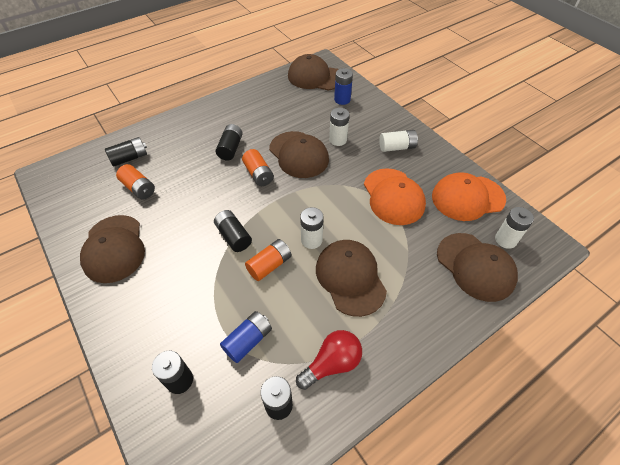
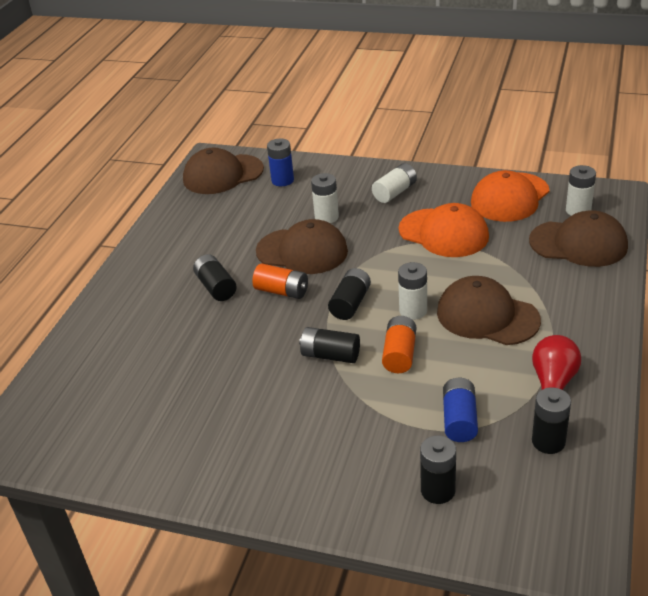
camera: 35 degrees left, 15 degrees down
brown cap [80,215,145,283] -> none
black battery [105,137,147,167] -> black battery moved to [328,268,371,320]
orange battery [116,164,155,199] -> none

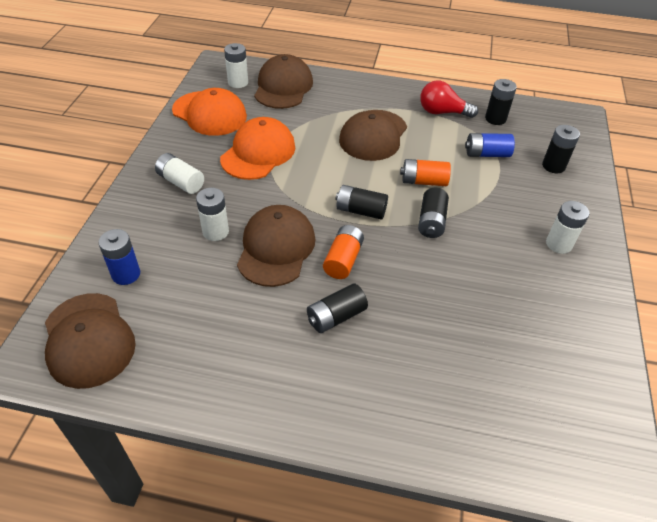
camera: 100 degrees left, 10 degrees up
white battery [398,262,427,320] -> white battery moved to [546,201,589,254]

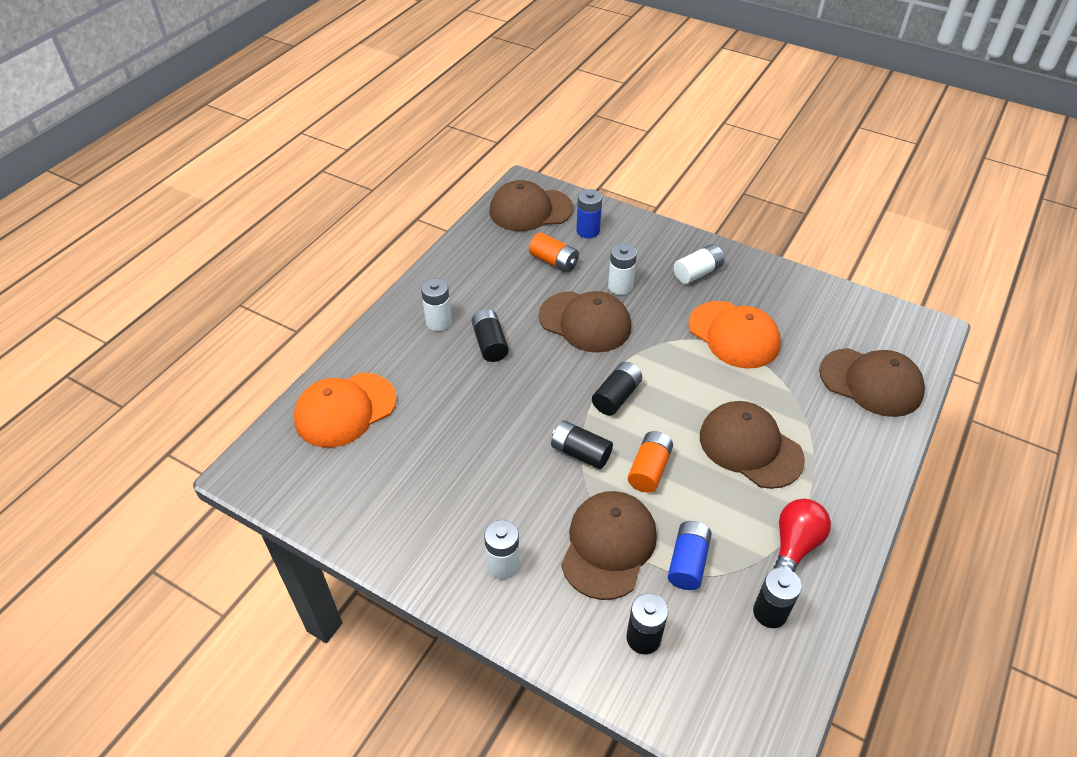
camera: 110 degrees right, 0 degrees up
orange cap [172,88,247,136] -> orange cap moved to [294,373,397,448]
white battery [224,43,248,88] -> white battery moved to [421,278,452,331]
orange battery [323,225,364,279] -> orange battery moved to [529,232,579,272]
none -> brown cap [561,491,657,600]

